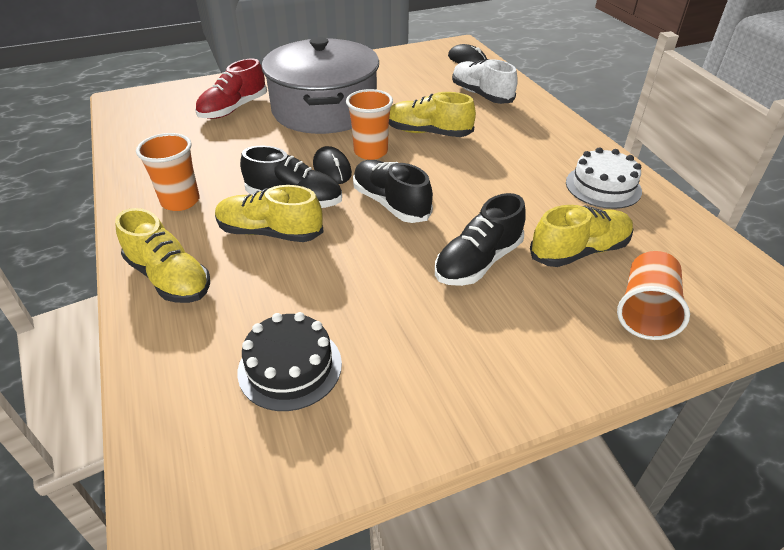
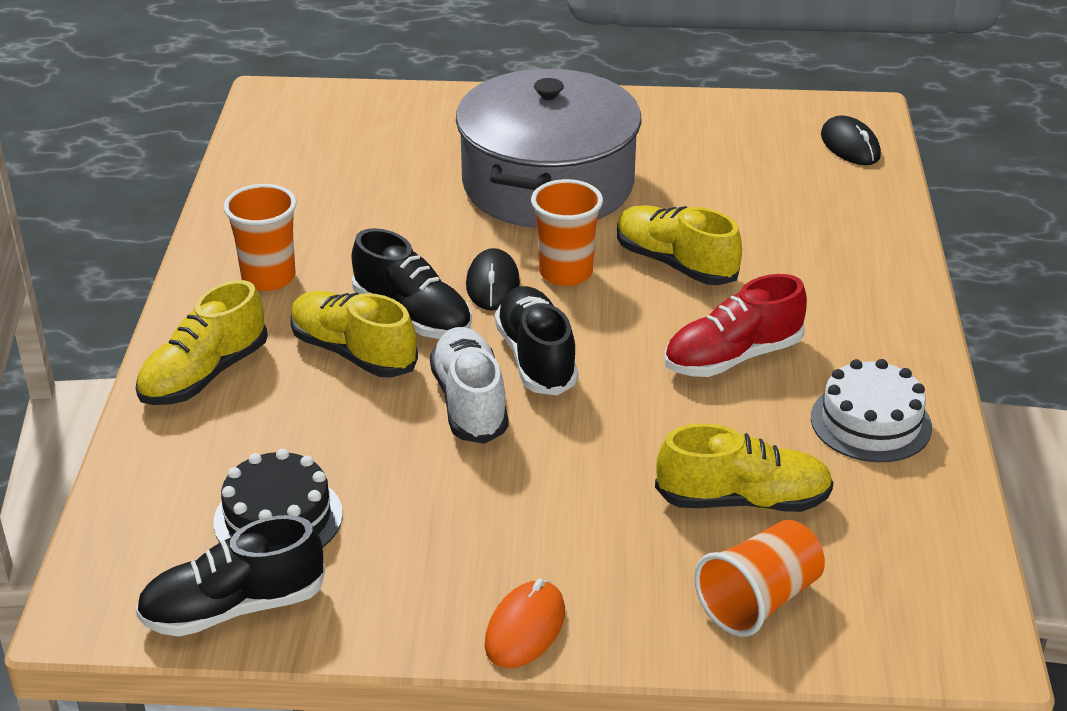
camera: 25 degrees right, 5 degrees down
yellow shoe [115,208,210,303] -> yellow shoe turned 60 degrees clockwise [136,280,268,405]
red shoe [195,59,267,119] -> red shoe moved to [664,274,807,377]
black shoe [435,193,526,286] -> black shoe moved to [136,515,325,637]
white shoe [452,59,518,104] -> white shoe moved to [430,327,509,444]
none -> orange mouse [485,579,565,668]

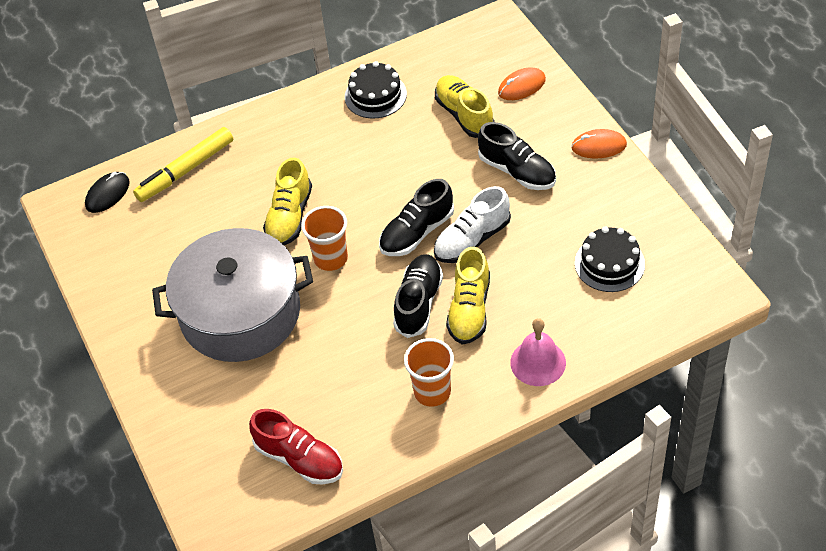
camera: 115 degrees left, 15 degrees up
yellow shoe [136,280,268,405] -> pink bell [510,318,566,386]
black shoe [136,515,325,637] -> black shoe moved to [478,122,556,190]
black mouse [466,248,520,310] -> none
red shoe [664,274,807,377] -> red shoe moved to [249,409,343,484]
orange cup [694,520,825,637] -> orange mouse [498,68,546,100]
white cake [811,359,932,462] -> black cake [345,61,407,119]
none -> yellow marker [133,127,233,202]

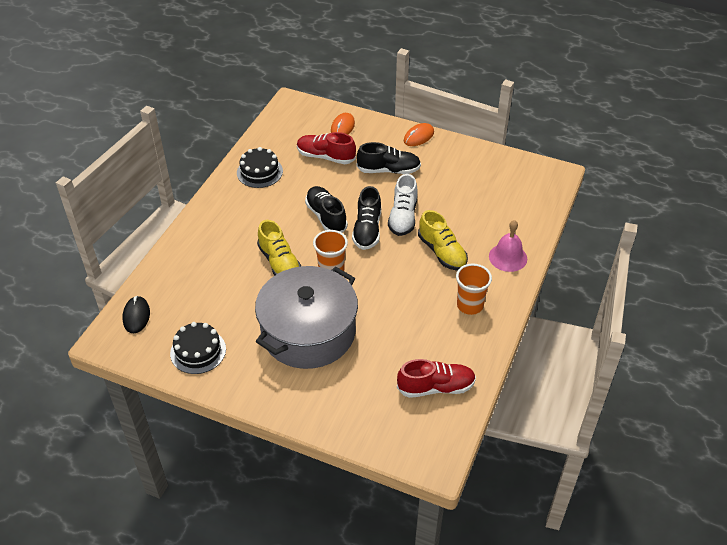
camera: 45 degrees left, 5 degrees down
yellow marker [133,127,233,202] -> none
black shoe [393,254,443,338] -> black shoe moved to [305,186,348,233]
yellow shoe [435,75,494,138] -> red shoe [297,132,356,164]
black cake [575,226,645,292] -> black cake moved to [170,322,226,374]

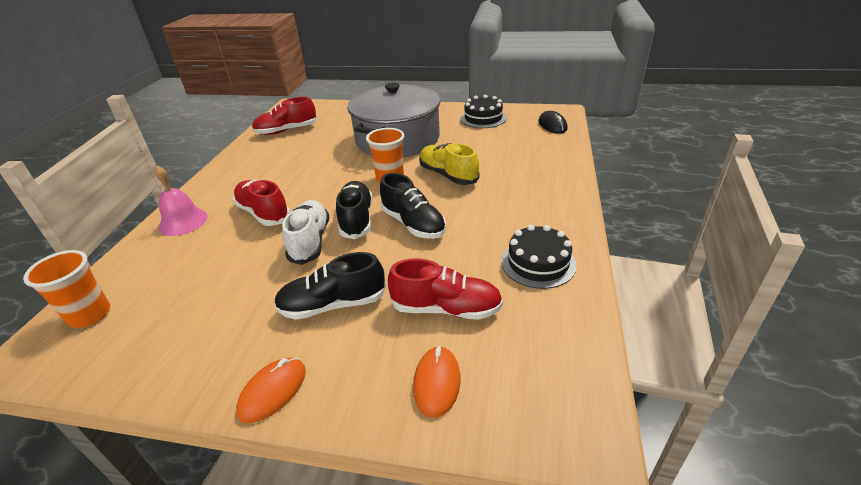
camera: 170 degrees right, 10 degrees down
yellow shoe [418,210,468,271] -> red shoe [233,180,290,226]
orange cup [456,264,492,315] -> orange cup moved to [23,250,110,328]

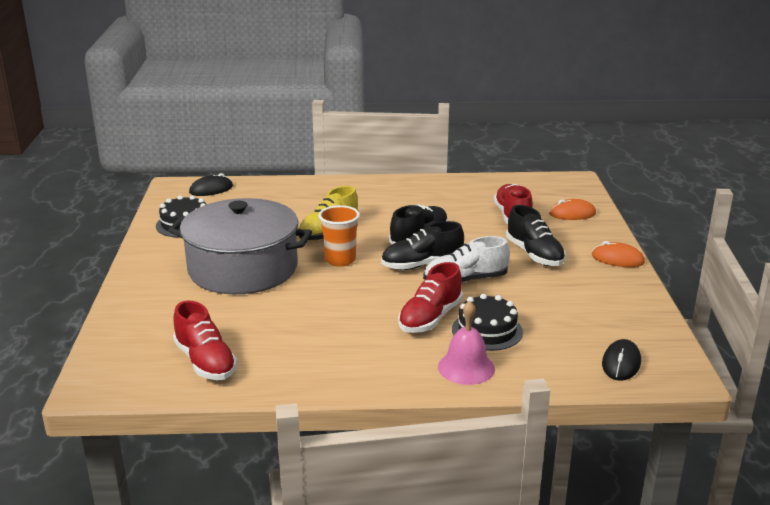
camera: 105 degrees left, 10 degrees down
orange cup [23,250,110,328] -> black mouse [602,339,641,381]
black cake [501,225,576,289] -> black cake moved to [452,294,523,351]

